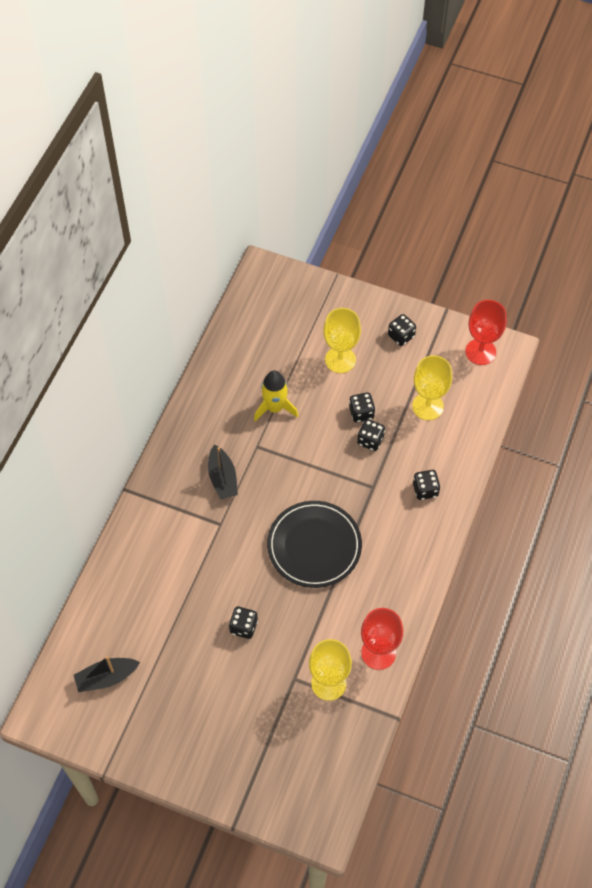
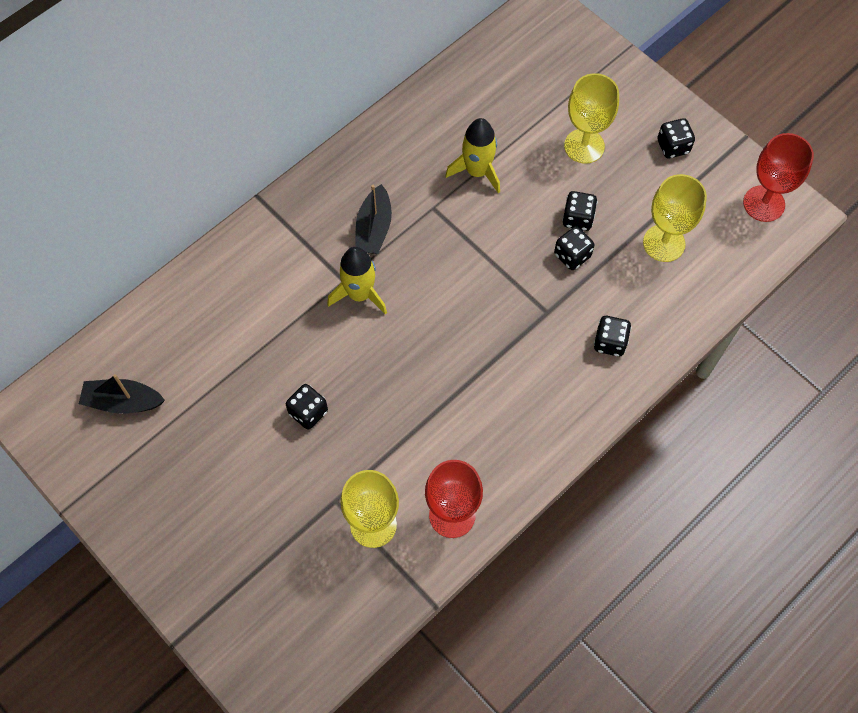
camera: 25 degrees right, 5 degrees up
black plate [267,501,362,588] -> none
none -> yellow rocket [327,247,387,315]

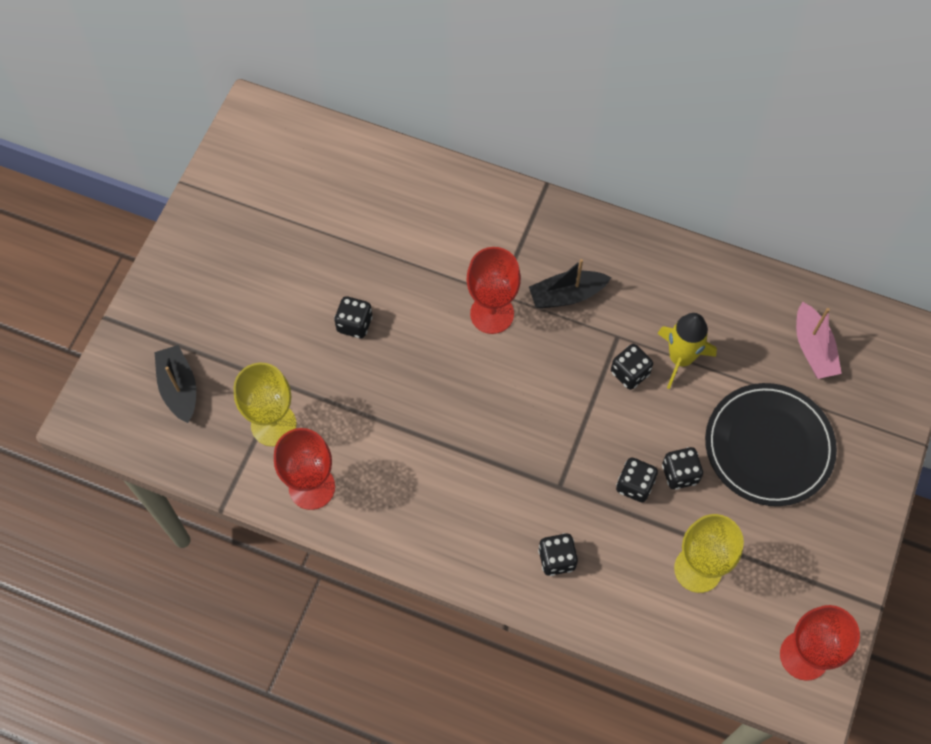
camera: 65 degrees right, 0 degrees up
black boat [79,374,165,414] -> black boat moved to [154,345,196,423]
yellow rocket [327,247,387,315] -> red goblet [467,247,521,334]
yellow goblet [564,73,619,164] -> black plate [705,383,837,506]
black dice [657,118,695,158] -> black dice moved to [611,344,653,390]
none -> pink boat [796,302,842,379]

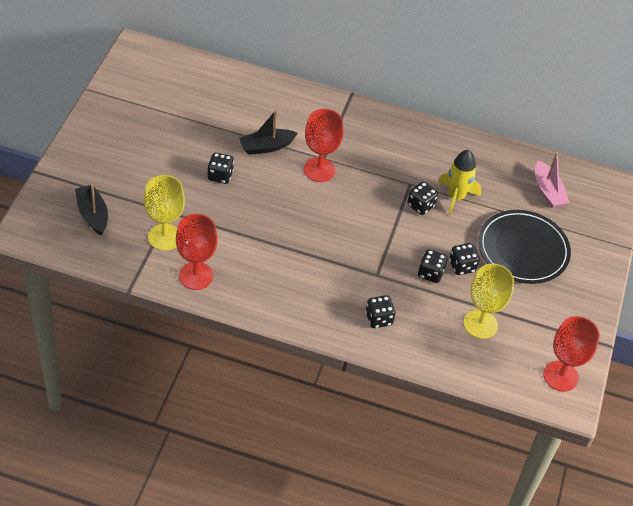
camera: 10 degrees left, 15 degrees down
black boat [529,259,611,309] -> black boat moved to [239,110,298,155]

